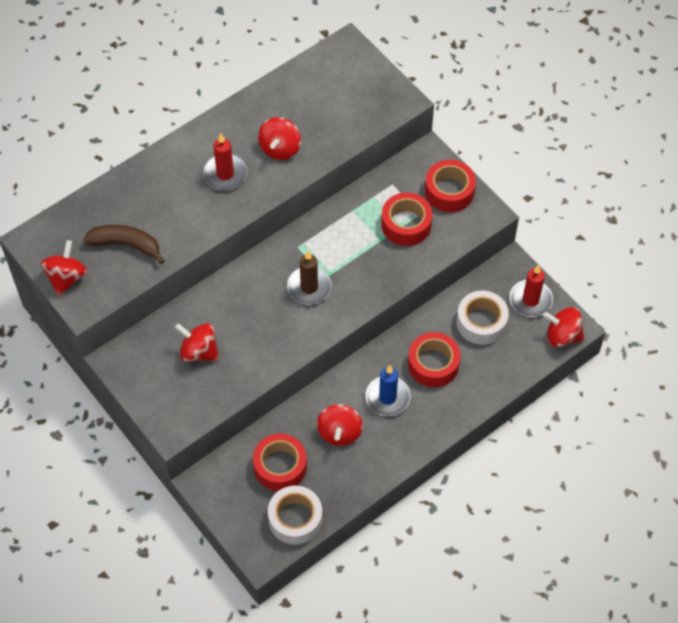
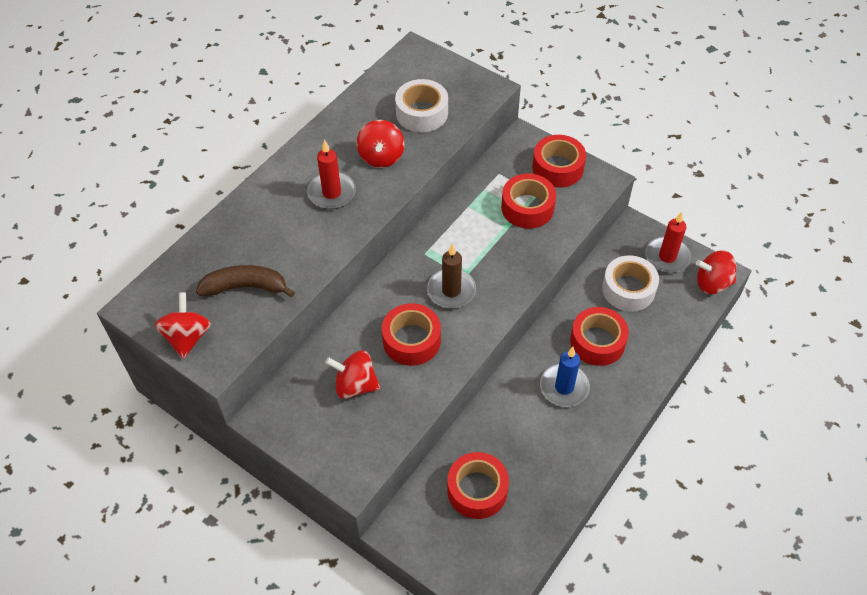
camera: 15 degrees left, 5 degrees down
white tape [268,486,322,545] -> white tape moved to [395,79,448,132]
red spinning top [317,404,363,446] -> none
none -> red tape [382,303,441,366]

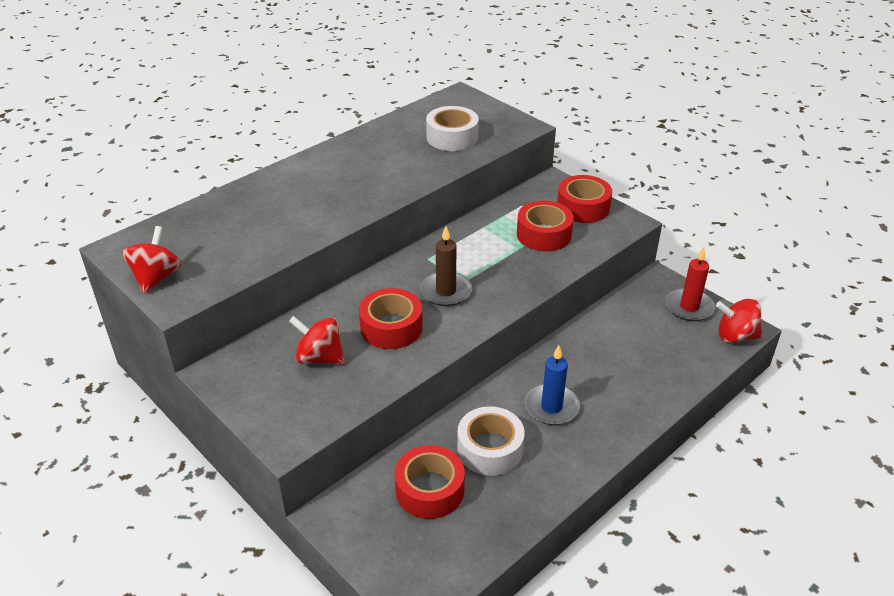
camera: 10 degrees right, 15 degrees down
brown banana [196,265,295,298] -> none
red candle [307,140,356,209] -> none
red spinning top [356,120,404,168] -> none
red tape [570,307,629,366] -> none
white tape [602,255,659,312] -> white tape moved to [457,406,525,476]

